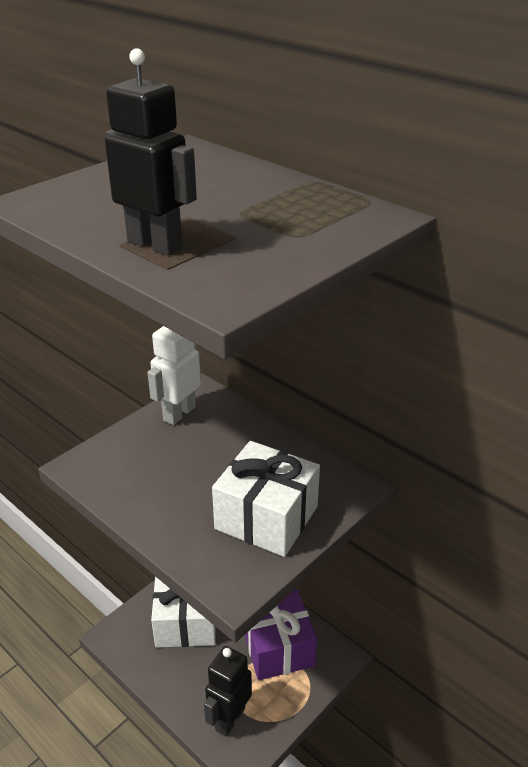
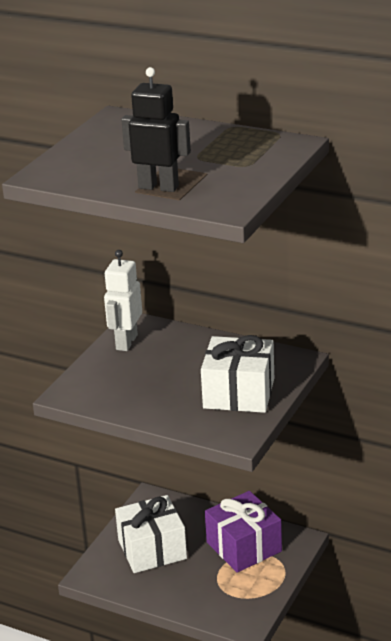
camera: 15 degrees left, 5 degrees down
black robot [204,646,252,737] -> none

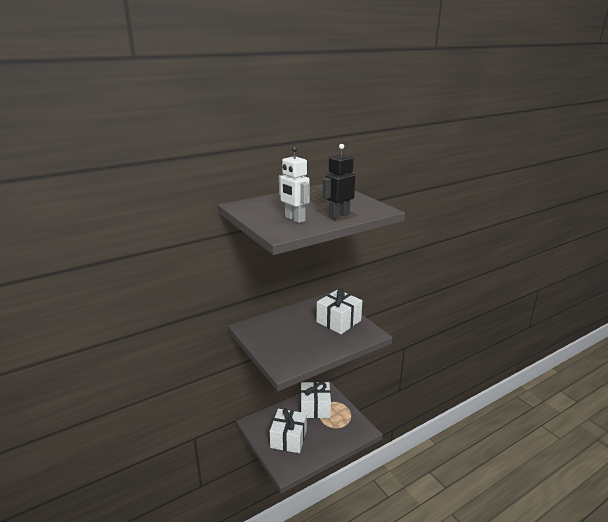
camera: 60 degrees left, 5 degrees down
white robot [104,250,142,351] -> white robot moved to [279,146,310,223]
purple gift [205,491,282,573] -> white gift [301,382,331,418]

